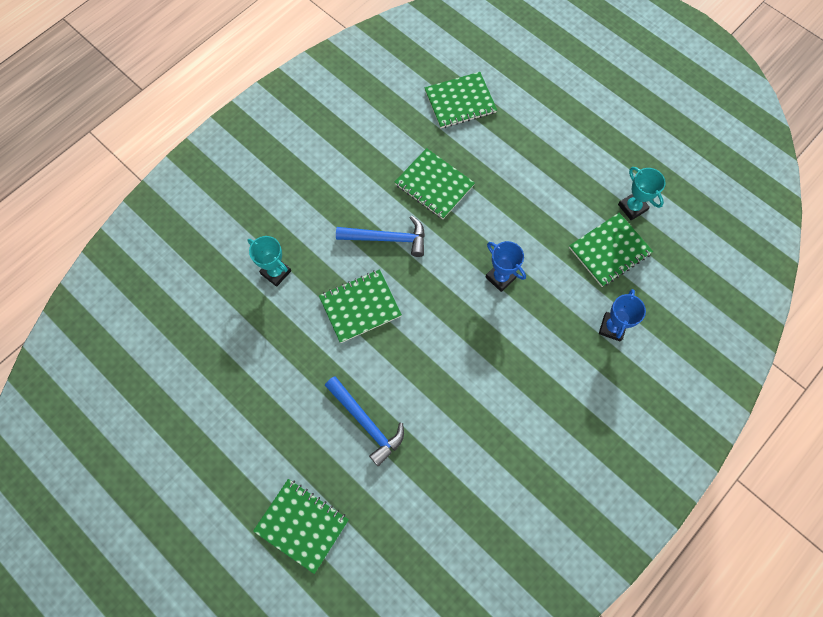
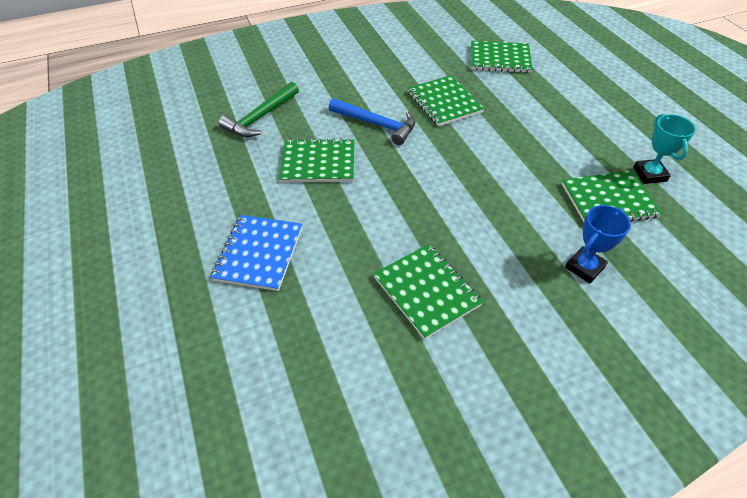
camera: 25 degrees right, 20 degrees down
turquoise trophy [247,236,291,287] -> green hammer [219,82,299,137]
green notebook [253,479,349,574] -> green notebook moved to [373,244,483,340]
blue hammer [325,376,404,467] -> blue notebook [211,215,302,291]
blue trophy [486,241,526,292] -> none

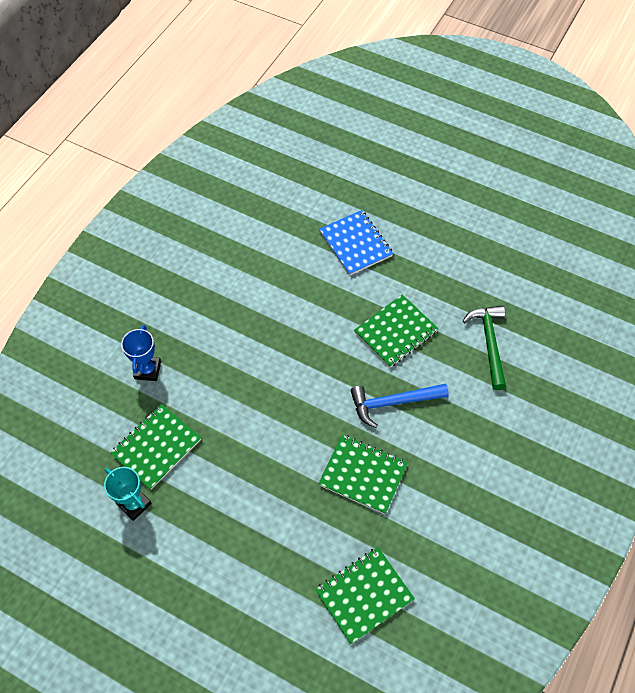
camera: 140 degrees right, 10 degrees up
green notebook [373,244,483,340] -> none

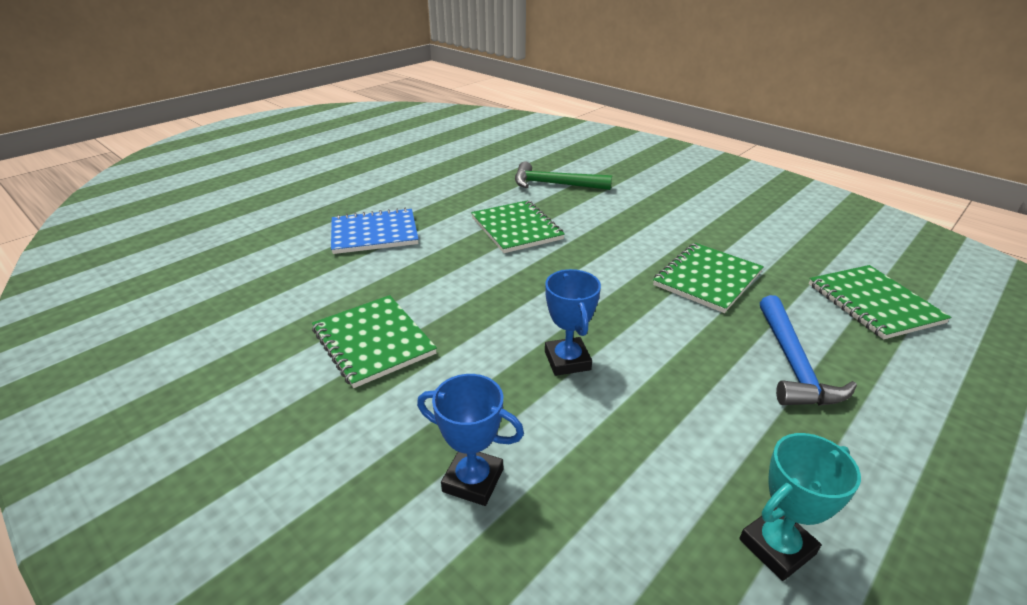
camera: 75 degrees left, 25 degrees down
green notebook [110,404,201,490] -> green notebook moved to [312,295,437,388]
blue hammer [351,384,449,428] -> blue hammer moved to [760,295,857,406]
none -> blue trophy [545,269,601,376]

